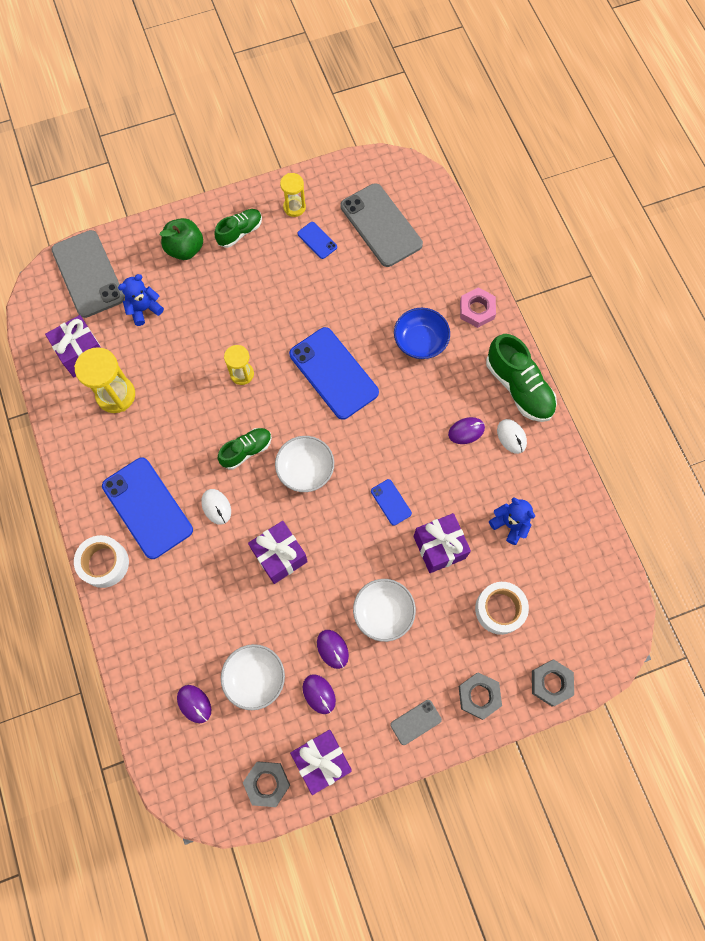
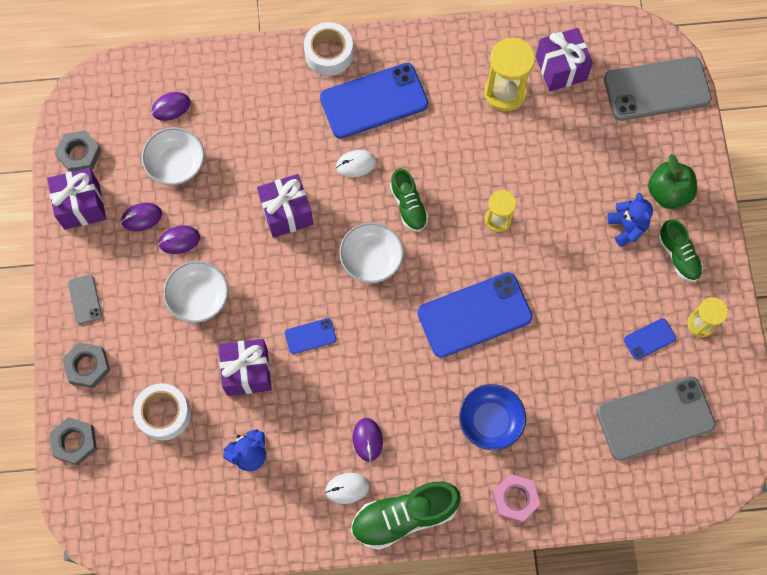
camera: 105 degrees right, 0 degrees up
blue teddy bear [118,274,164,326] -> blue teddy bear moved to [607,193,653,247]

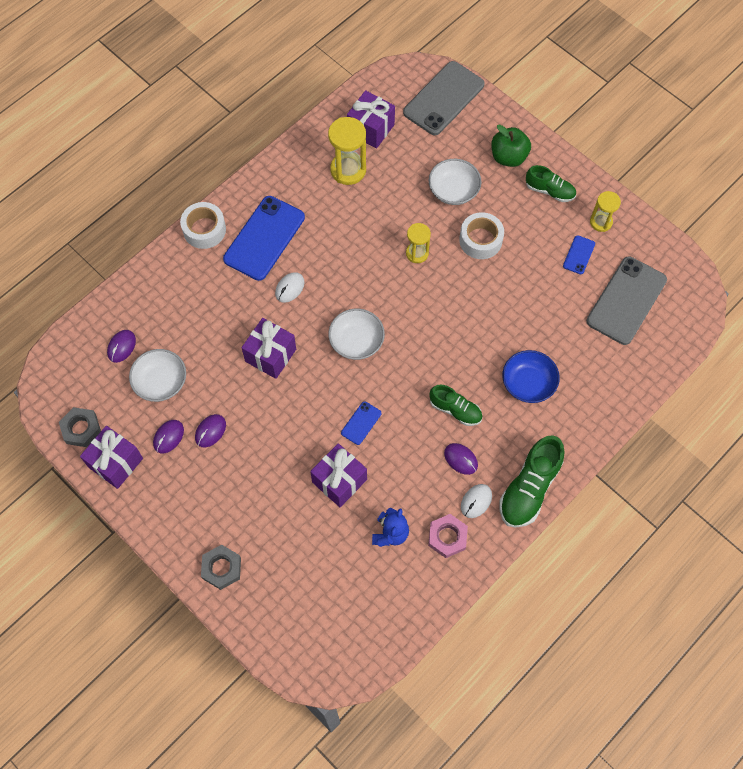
camera: 40 degrees left, 5 degrees down
grey nut [50,417,97,465] -> none
grey phone [68,275,102,324] -> none
white tape [133,383,191,441] -> white tape moved to [459,212,504,259]
white bowl [163,261,228,323] -> white bowl moved to [429,159,482,205]
green shoe [390,168,428,232] -> green shoe moved to [429,385,483,426]
blue phone [417,272,533,358] -> none
pink nut [492,474,540,523] -> pink nut moved to [428,514,468,558]
blue teddy bear [607,193,653,247] -> none

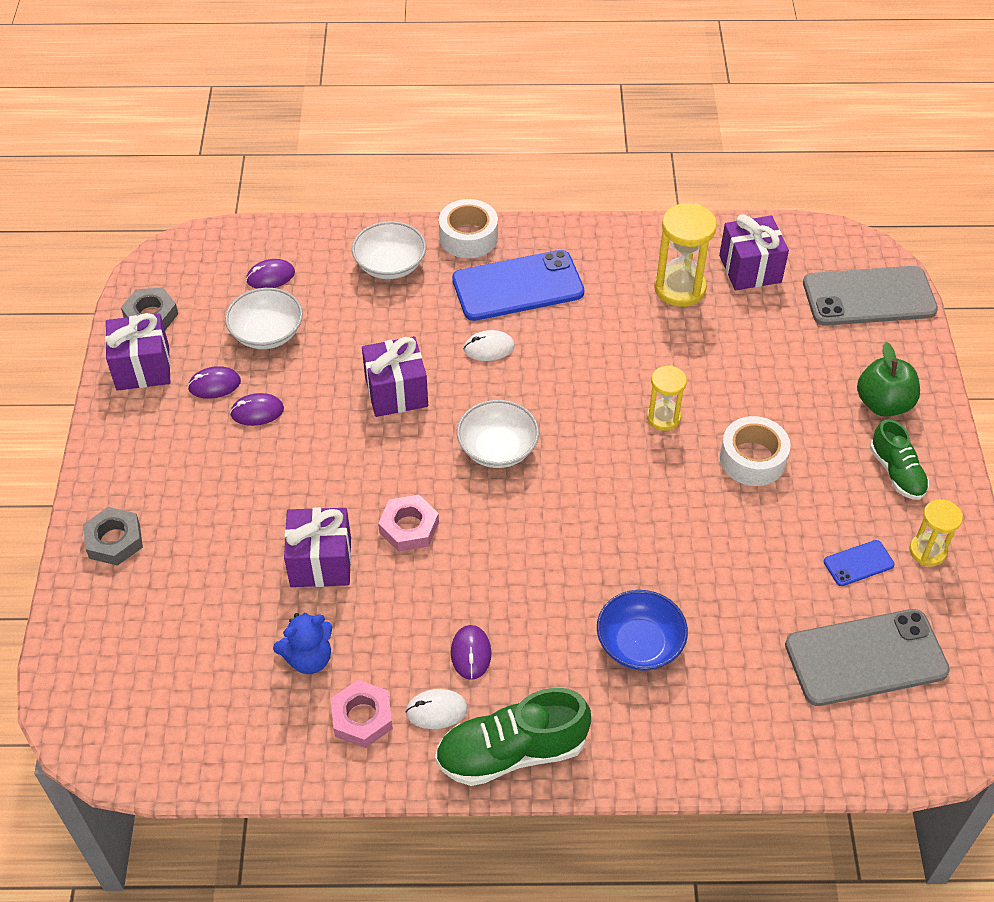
camera: 45 degrees right, 15 degrees down
blue phone [341,401,381,445] -> pink nut [378,495,439,552]
white bowl [429,159,482,205] -> white bowl moved to [352,221,426,279]
green shoe [429,385,483,426] -> none

